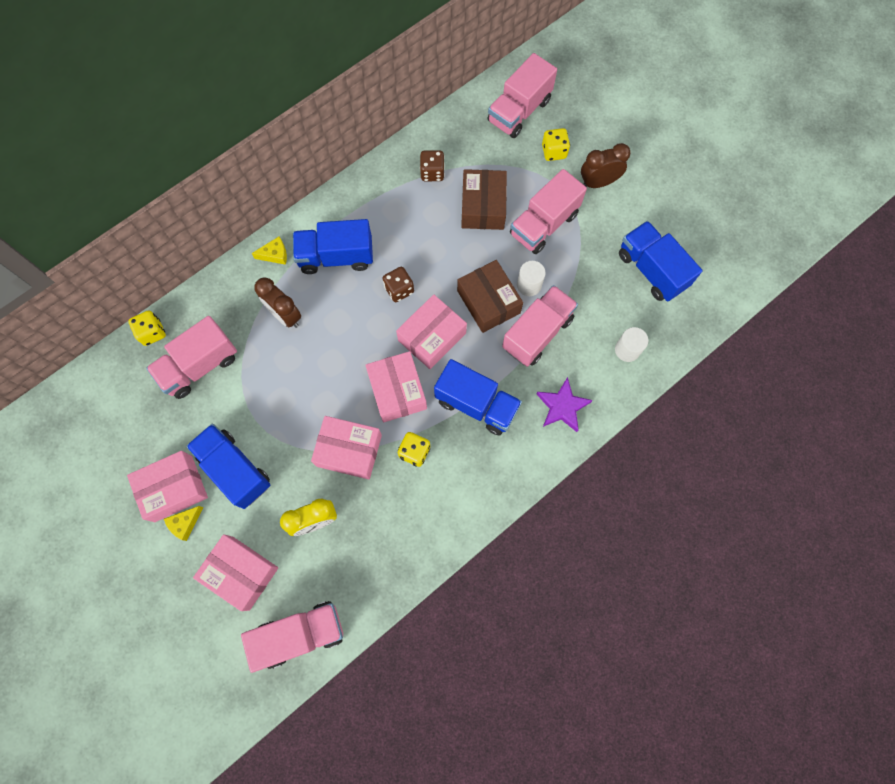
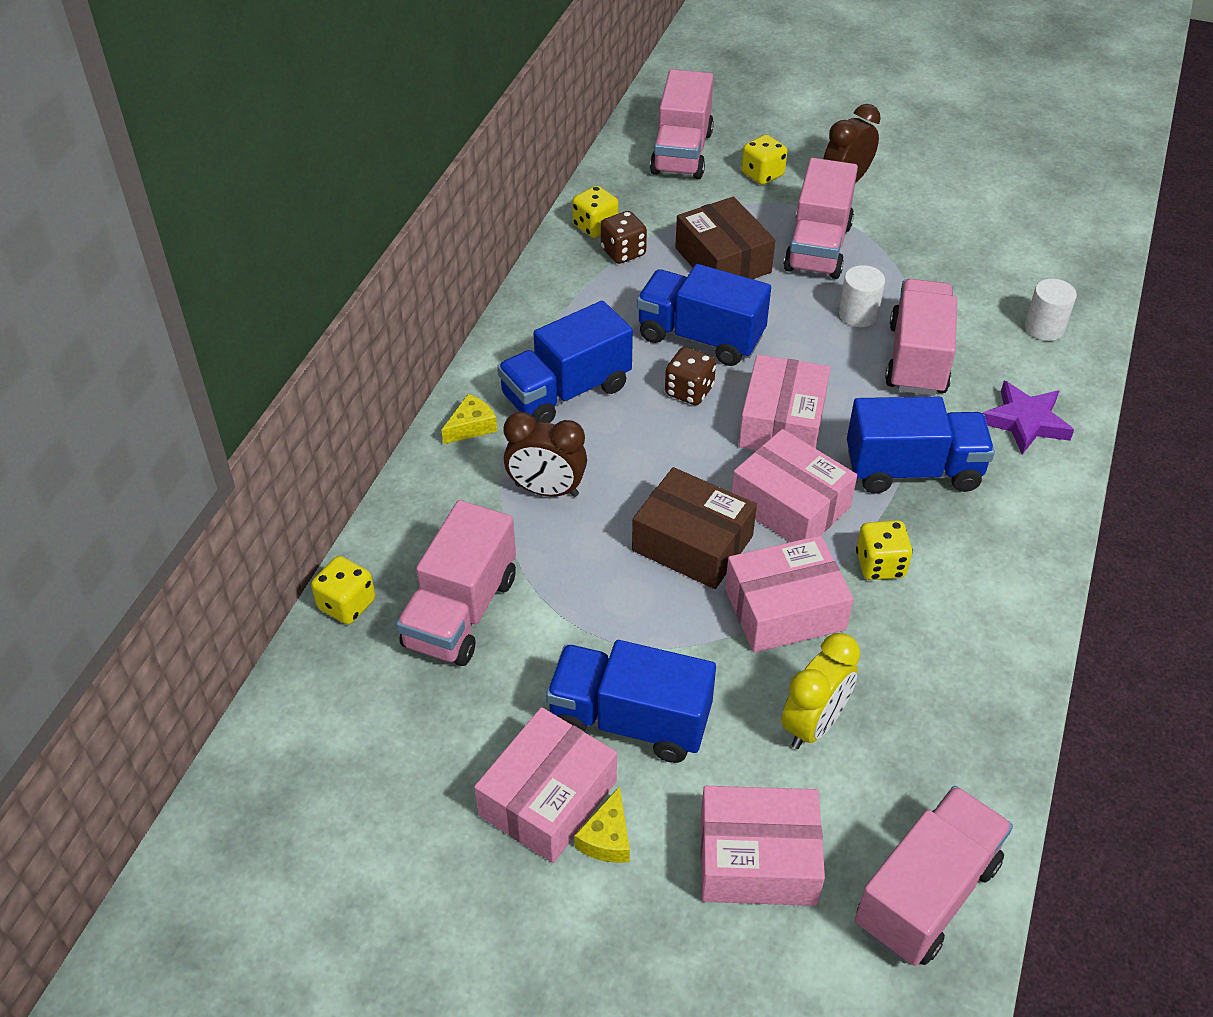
camera: 30 degrees left, 25 degrees down
brown box [457,260,523,333] -> brown box moved to [632,467,757,589]
blue truck [619,221,702,302] -> blue truck moved to [637,264,771,366]
none -> yellow dice [572,186,619,238]

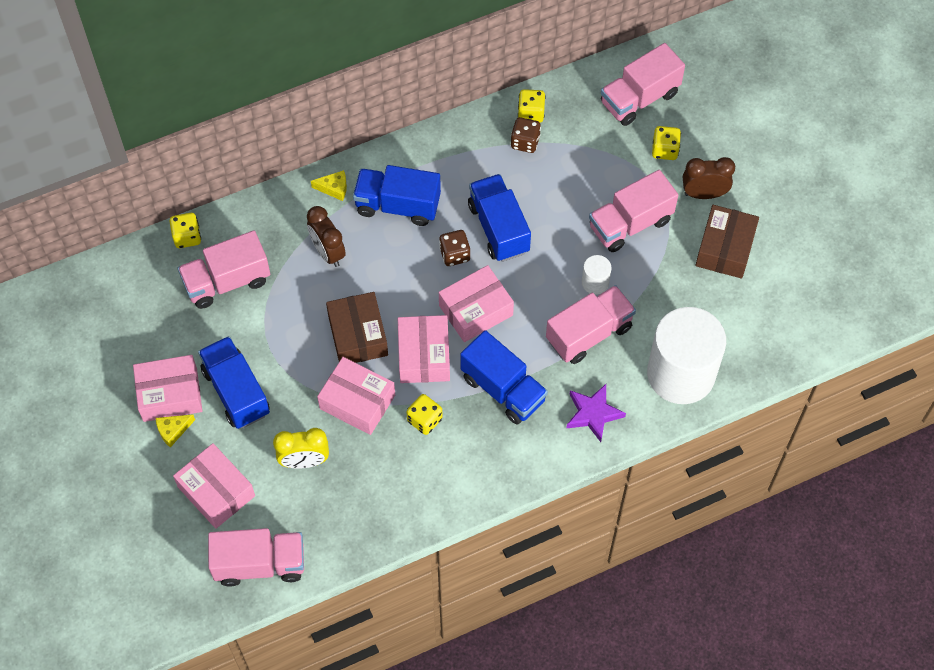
camera: 45 degrees right, 15 degrees up
brown box [675,197,775,279] -> brown box moved to [695,205,759,279]
white cylinder [1025,279,1077,341] -> white cylinder [647,307,726,404], size x2.42

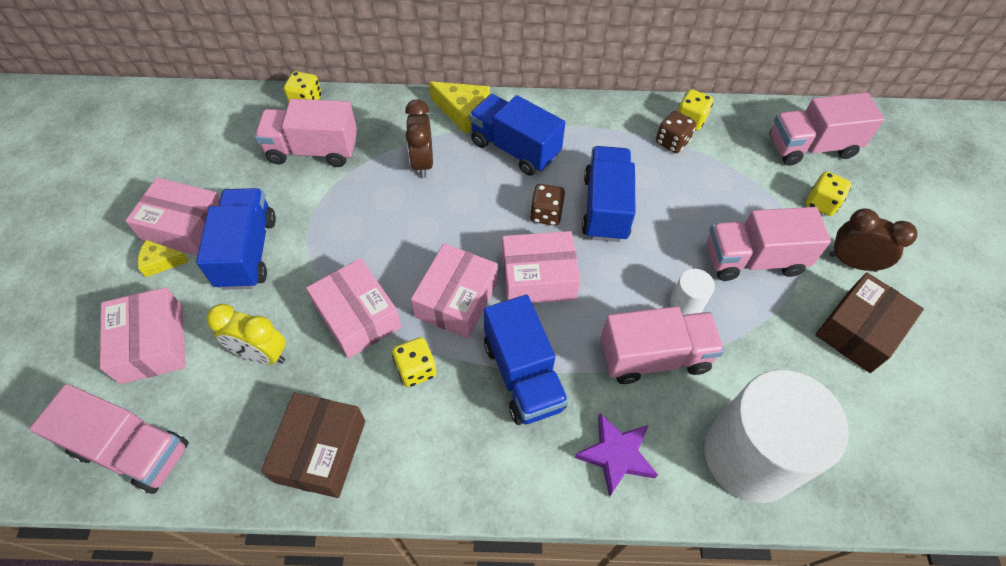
camera: 25 degrees right, 5 degrees down
yellow cheese [311,170,347,201] -> yellow cheese [429,81,490,134], size x1.65
brown box [326,292,388,363] -> brown box moved to [261,392,365,498]

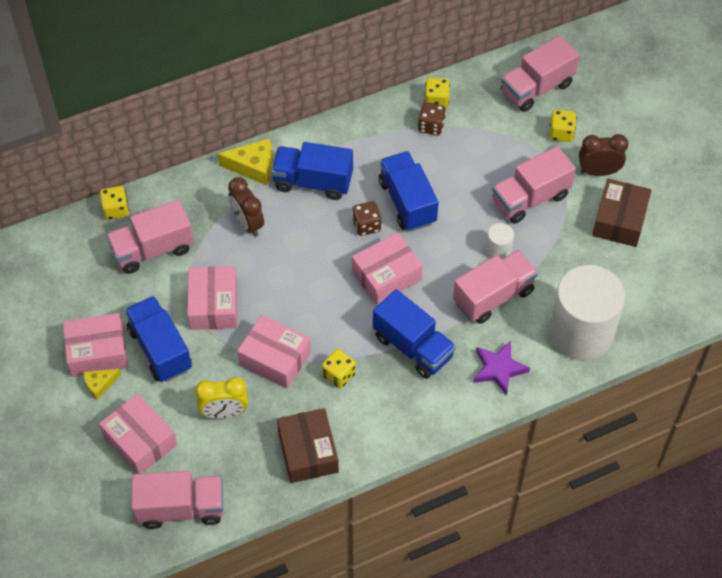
camera: 25 degrees left, 0 degrees up
pink box [411,243,498,339] -> pink box moved to [187,266,237,330]

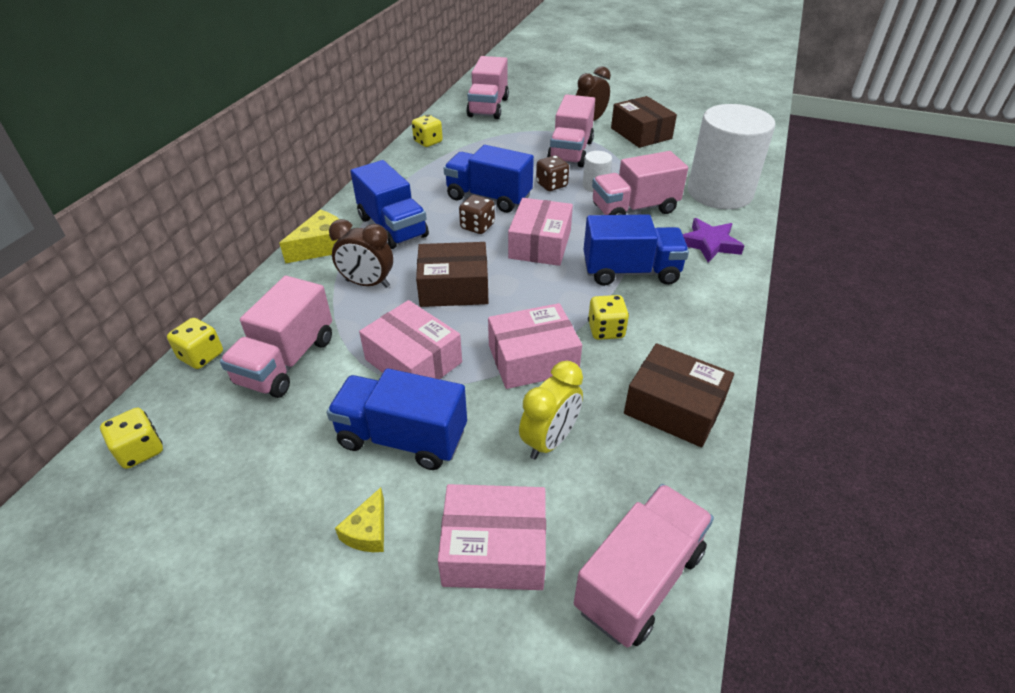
camera: 45 degrees left, 15 degrees down
pink box [63,313,128,377] -> none
blue truck [271,142,353,200] -> blue truck turned 90 degrees counterclockwise [350,160,429,249]
brown dice [418,102,446,136] -> brown dice moved to [536,155,569,191]
pink truck [453,250,538,324] -> pink truck turned 120 degrees counterclockwise [592,151,688,215]
yellow dice [549,110,576,142] -> yellow dice moved to [100,408,163,469]
none -> brown box [416,242,489,307]

